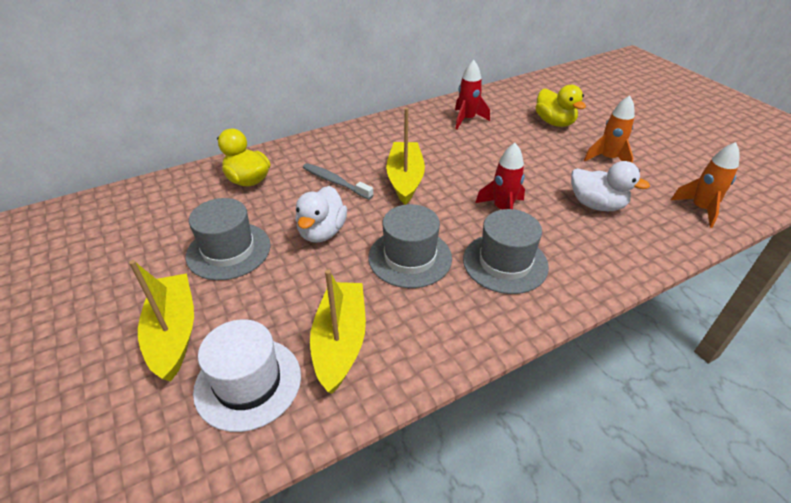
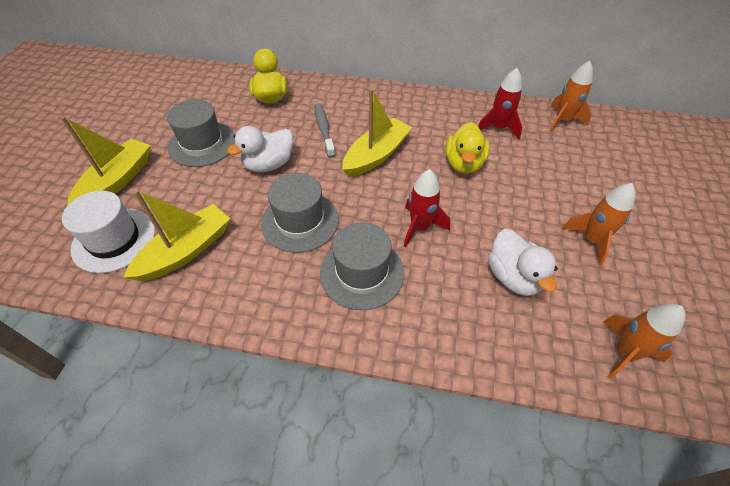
camera: 40 degrees right, 10 degrees up
yellow duck [535,85,586,127] -> yellow duck moved to [445,122,490,174]
none -> orange rocket [549,61,593,132]

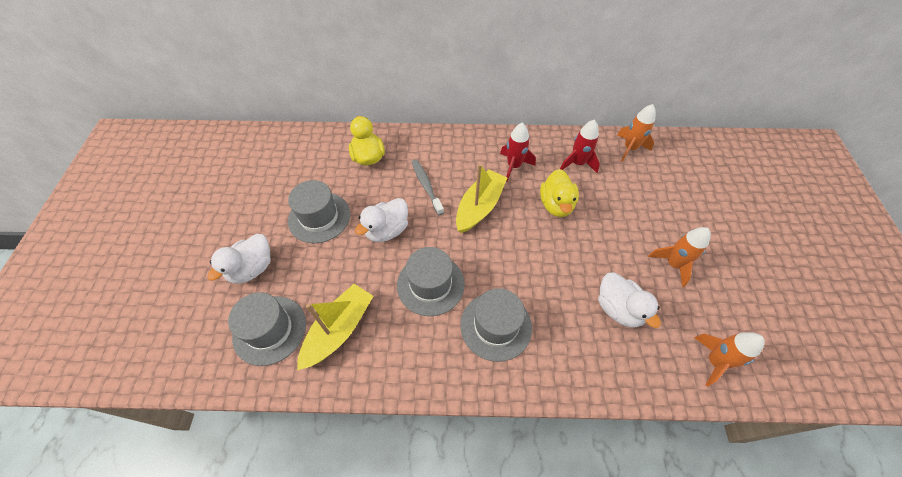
camera: 10 degrees left, 5 degrees up
yellow boat [60,116,151,205] -> white duck [207,234,271,284]
white hat [62,191,155,273] -> grey hat [228,292,306,366]
red rocket [404,169,450,248] -> red rocket moved to [500,123,536,182]

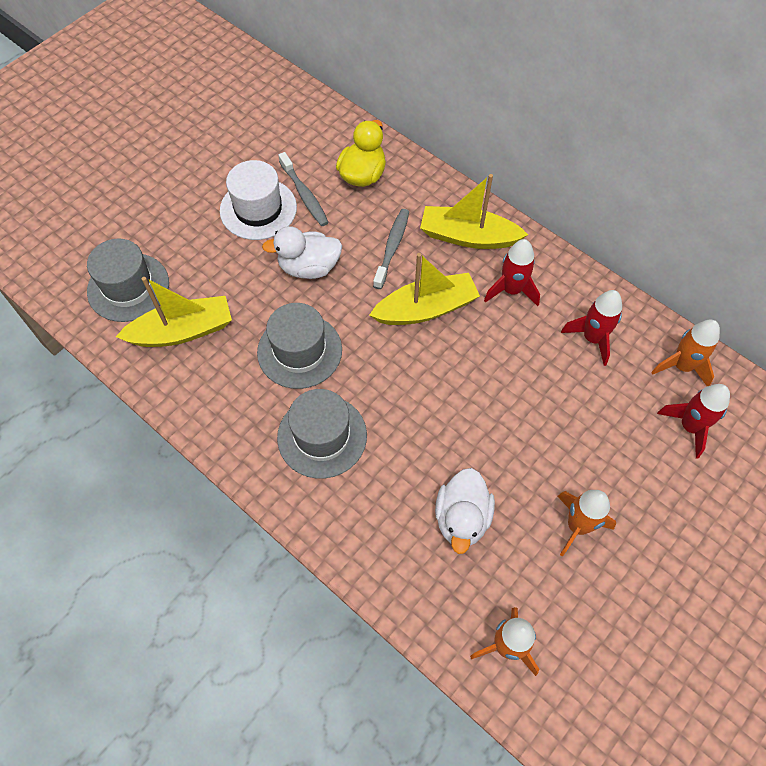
camera: 40 degrees right, 5 degrees up
white duck [207,234,271,284] -> none
grey hat [288,180,350,243] -> white hat [220,160,297,240]
yellow duck [540,169,579,217] -> none
none -> grey toothbrush [279,152,329,226]
none -> yellow boat [420,174,528,249]
none -> red rocket [657,384,730,458]

